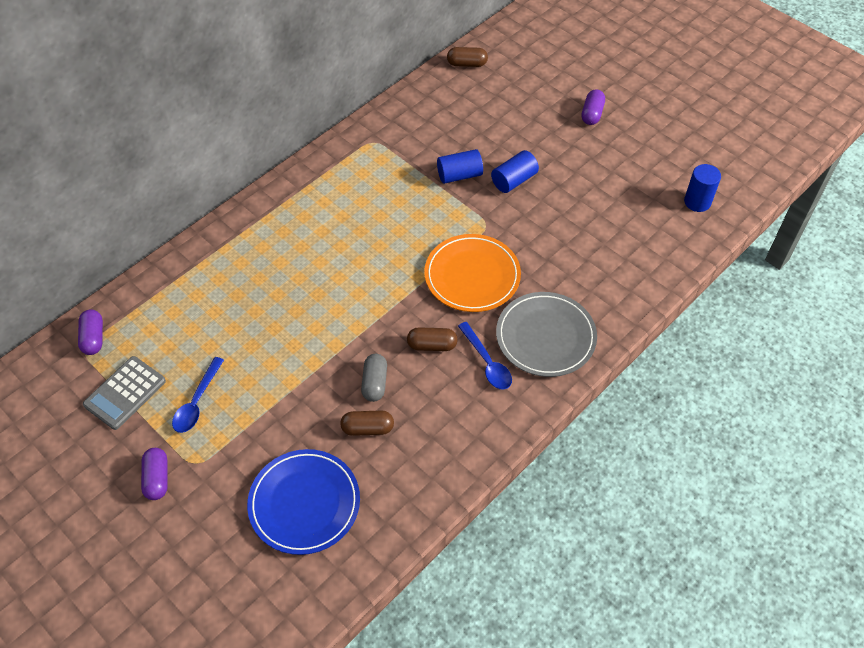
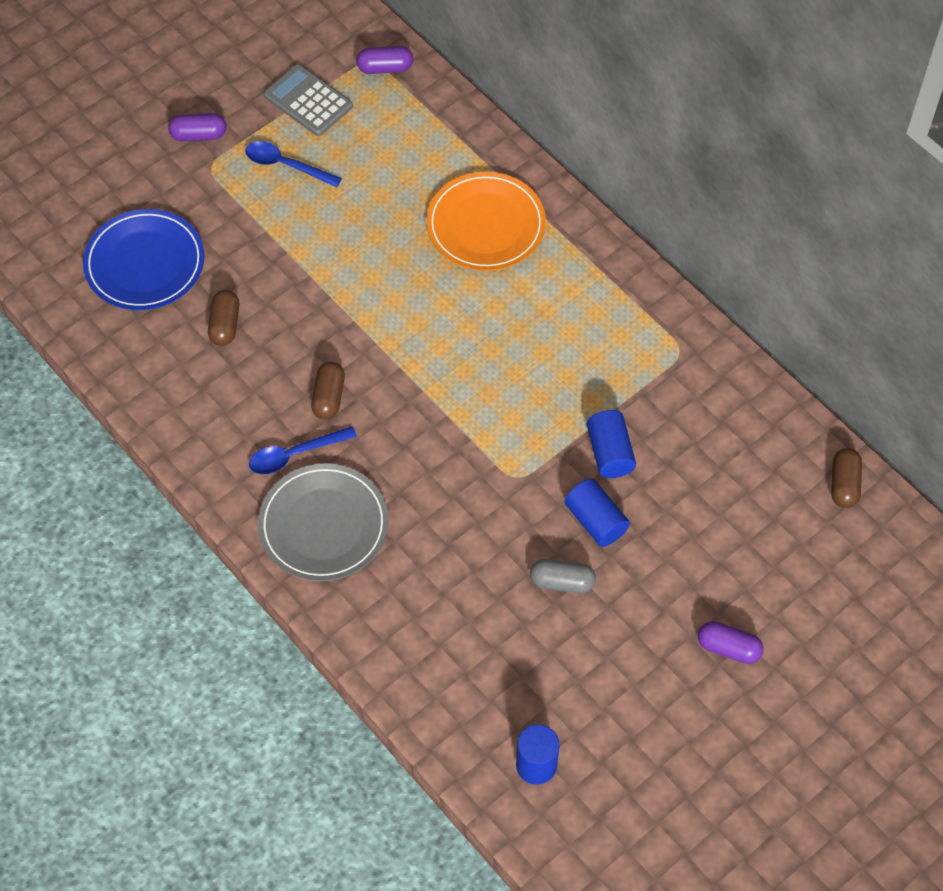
camera: 95 degrees right, 5 degrees up
grey capsule [361,354,387,402] -> grey capsule moved to [530,559,596,593]
orange plate [424,234,521,312] -> orange plate moved to [426,172,546,271]

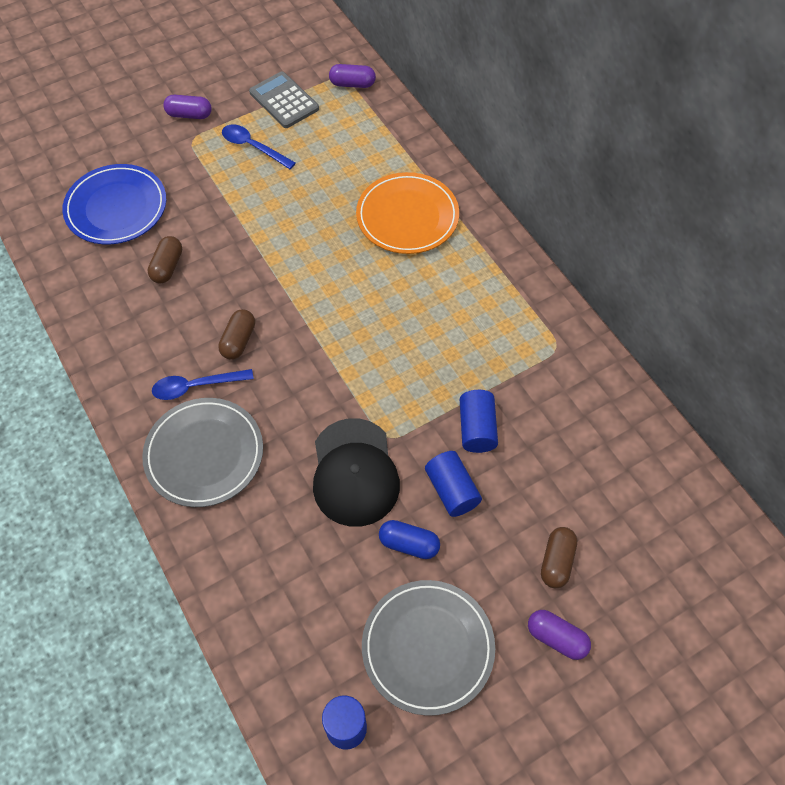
camera: 10 degrees right, 0 degrees up
grey capsule [530,559,596,593] -> blue capsule [379,520,440,559]
brown capsule [831,448,862,508] -> brown capsule moved to [541,527,577,588]
none -> black cap [313,418,400,527]
none -> grey plate [362,580,495,716]

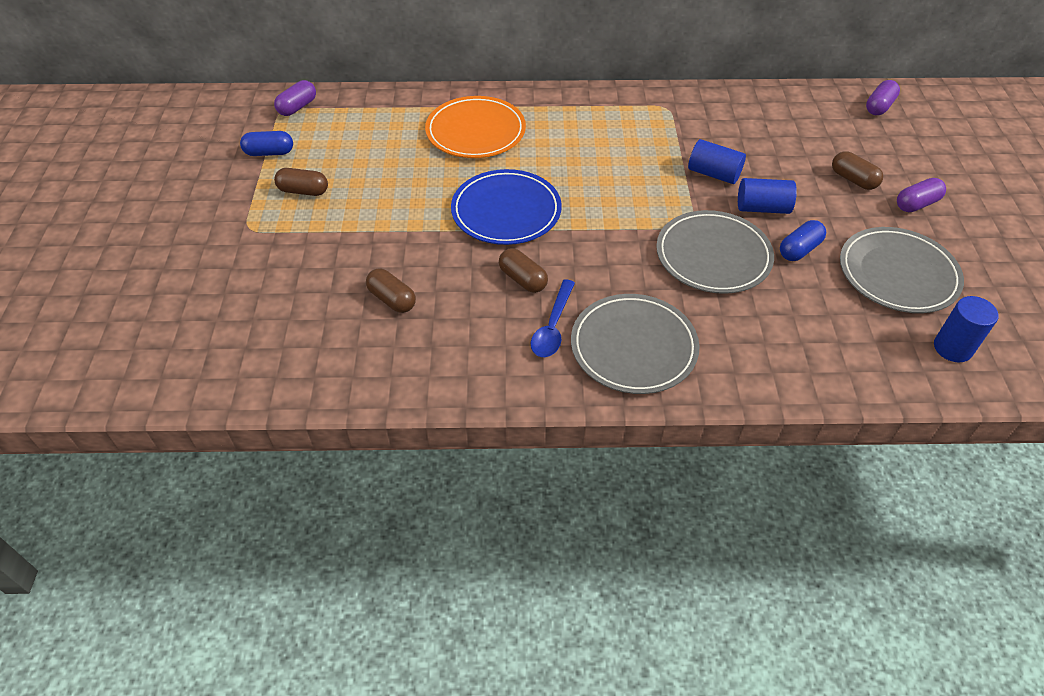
camera: 60 degrees left, 10 degrees down
blue plate [62,164,166,244] -> blue plate moved to [451,169,562,245]
purple capsule [163,95,212,119] -> purple capsule moved to [866,80,900,115]
blue spoon [222,124,296,169] -> brown capsule [274,168,328,196]
grey calculator [249,71,319,128] -> blue capsule [240,131,293,156]
black cap [313,418,400,527] -> grey plate [656,210,774,294]

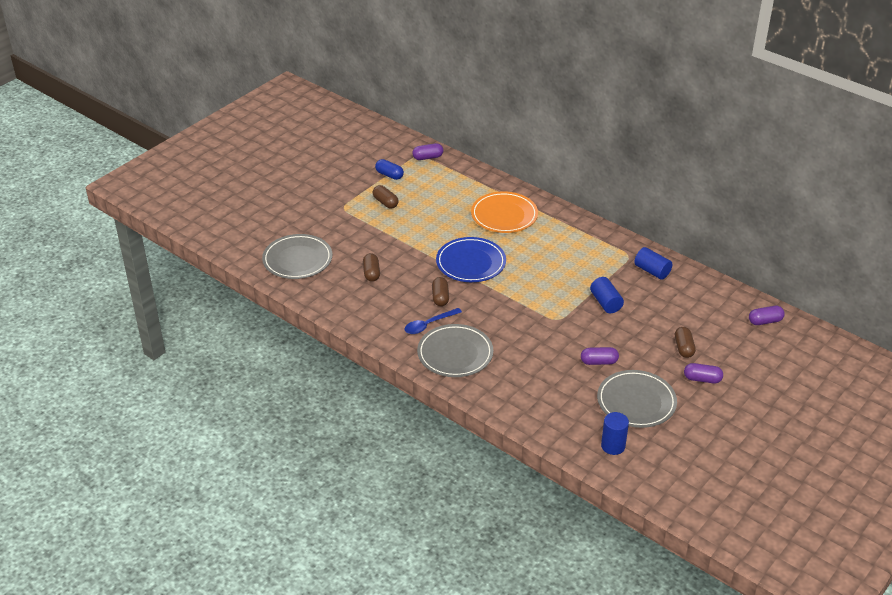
camera: 40 degrees right, 10 degrees down
grey plate [656,210,774,294] -> grey plate moved to [262,234,332,279]
blue cylinder [738,178,797,214] -> blue cylinder moved to [634,247,672,280]
blue capsule [780,220,826,261] -> purple capsule [581,347,619,365]

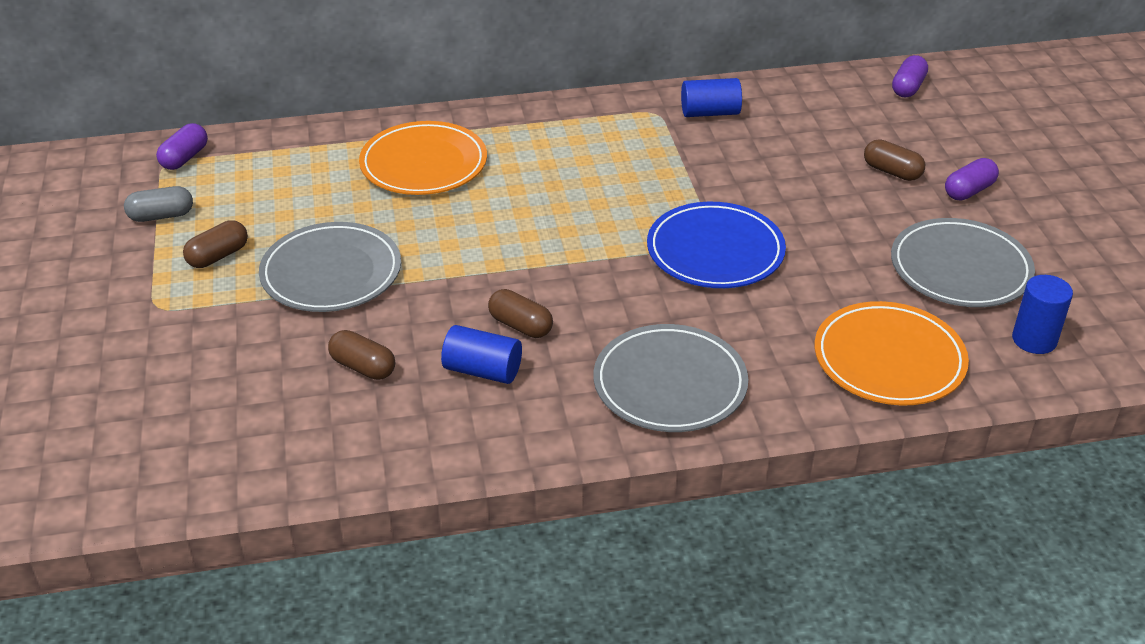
camera: 50 degrees left, 0 degrees up
grey plate [262,234,332,279] -> grey plate moved to [259,222,401,312]
brown capsule [373,185,399,208] -> brown capsule turned 45 degrees counterclockwise [183,220,248,268]
blue capsule [375,159,404,180] -> grey capsule [124,186,193,222]
blue spoon [404,308,462,334] -> none
blue plate [436,237,506,282] -> blue plate moved to [647,202,786,288]
purple capsule [581,347,619,365] -> none
blue cylinder [590,277,624,313] -> blue cylinder moved to [441,325,522,384]
none -> orange plate [815,301,969,405]

